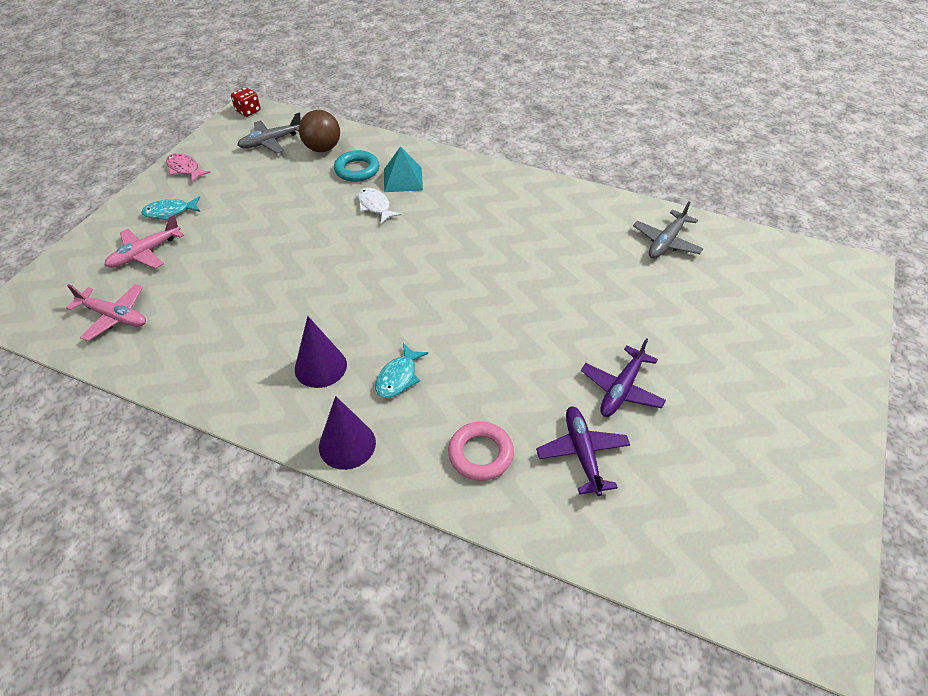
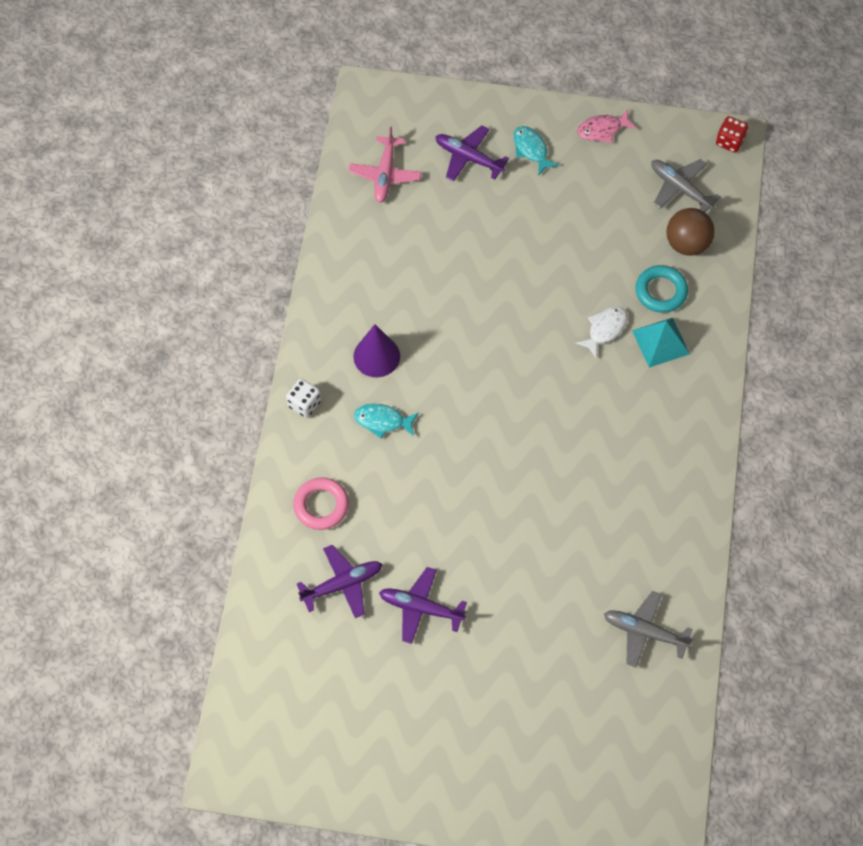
camera: 75 degrees right, 15 degrees up
pink plane [104,215,184,269] -> purple plane [435,125,509,182]
pink fish [166,153,211,182] -> pink fish turned 135 degrees counterclockwise [577,109,637,143]
purple cone [319,396,376,470] -> white dice [286,379,321,418]

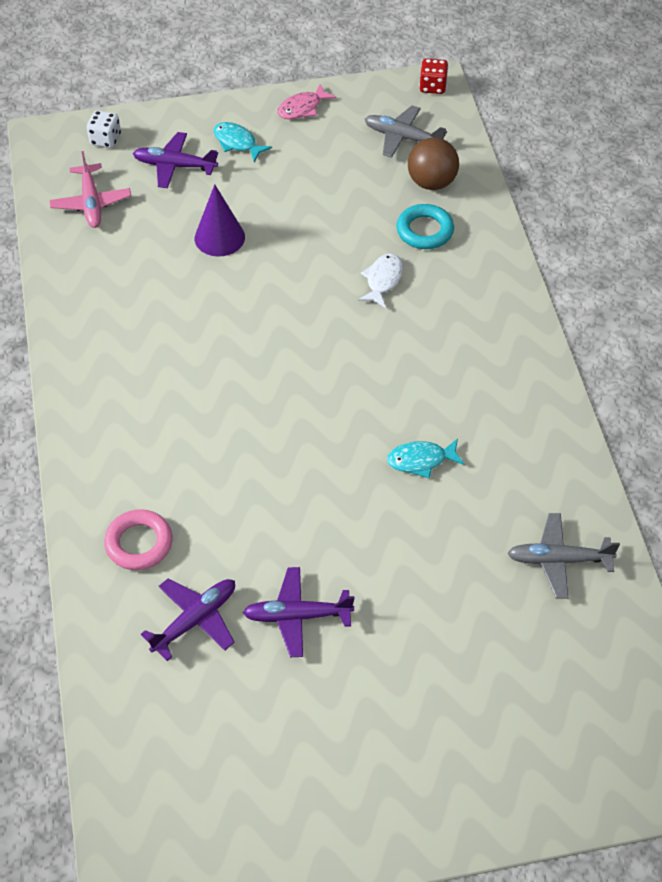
camera: 20 degrees left, 10 degrees down
white dice [286,379,321,418] -> white dice moved to [87,110,121,148]
purple cone [353,324,400,377] -> purple cone moved to [195,184,245,256]
turquoise fish [354,404,419,439] -> turquoise fish moved to [387,438,465,478]
turquoise pyramid [632,318,690,368] -> none

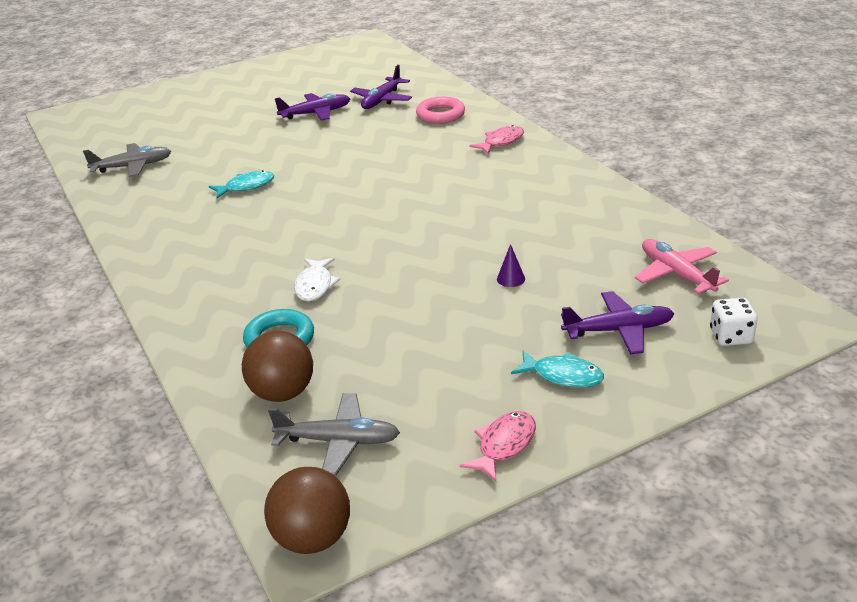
camera: 165 degrees right, 20 degrees down
purple cone [195,184,245,256] -> purple cone [497,244,525,287], size x0.49
red dice [419,58,448,94] -> brown ball [264,467,350,554]
none -> pink fish [469,125,524,154]

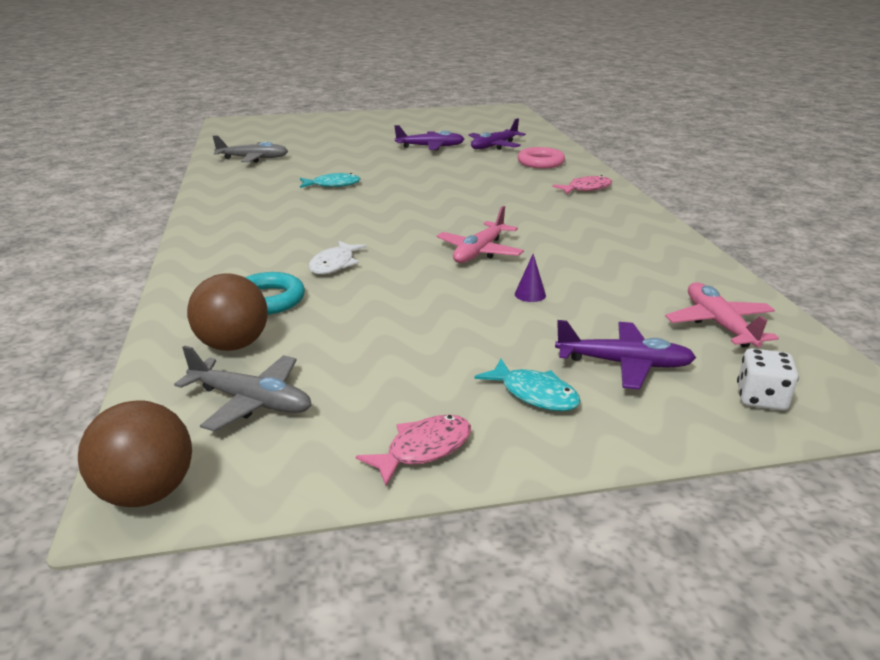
camera: 15 degrees right, 5 degrees down
none -> pink plane [437,206,524,263]

